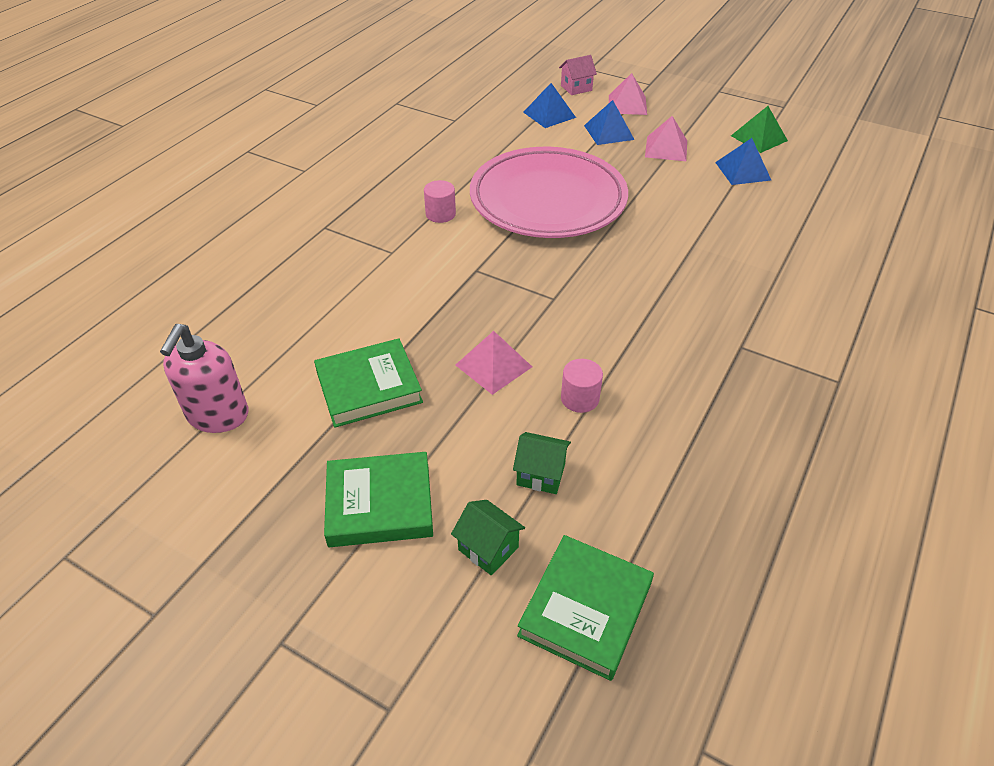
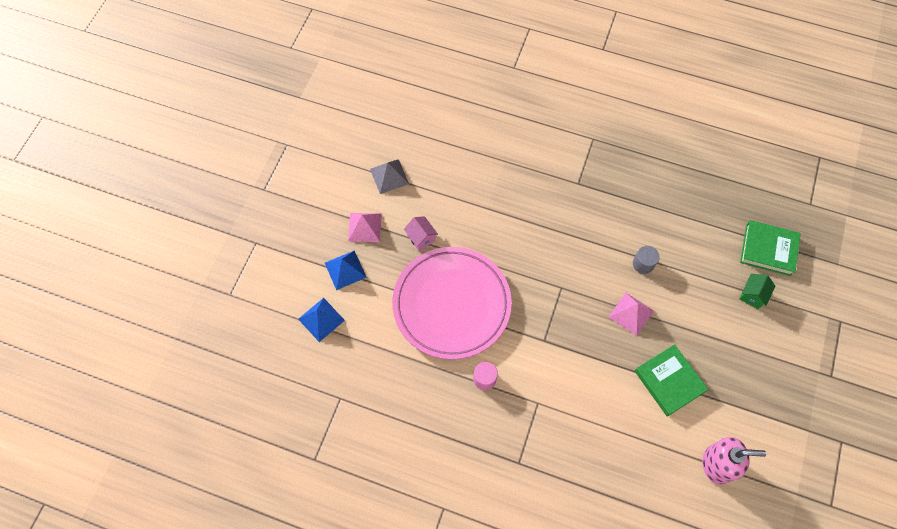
camera: 100 degrees left, 20 degrees up
green book [324,452,433,547] -> none
green house [513,432,571,494] -> none
pink house [559,55,597,95] -> pink house moved to [404,216,438,251]
pink cylinder [561,359,603,413] -> grey cylinder [633,246,660,274]
pink pyramid [609,73,647,115] -> none
blue pyramid [715,138,771,185] -> grey pyramid [370,159,409,194]
green pyramid [731,106,788,153] -> none

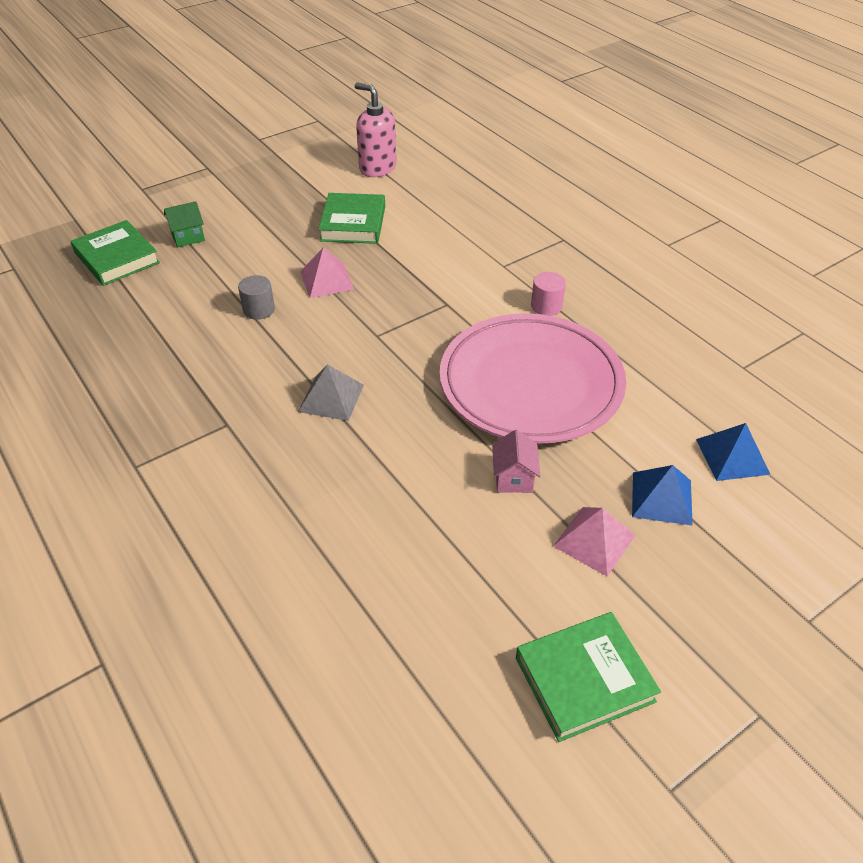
camera: 145 degrees left, 20 degrees down
grey pyramid [370,159,409,194] -> grey pyramid moved to [298,364,364,421]
none -> green book [516,612,661,742]

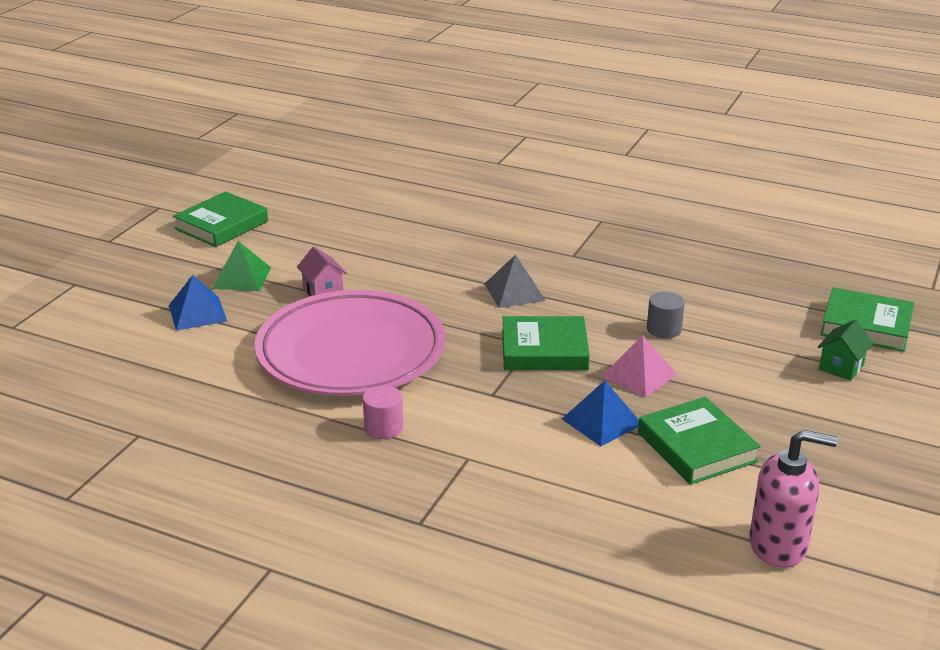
camera: 150 degrees right, 15 degrees down
pink pyramid [553,507,636,576] -> green pyramid [212,241,271,291]
blue pyramid [696,423,771,481] -> blue pyramid moved to [562,381,639,446]
none -> green book [502,316,590,370]

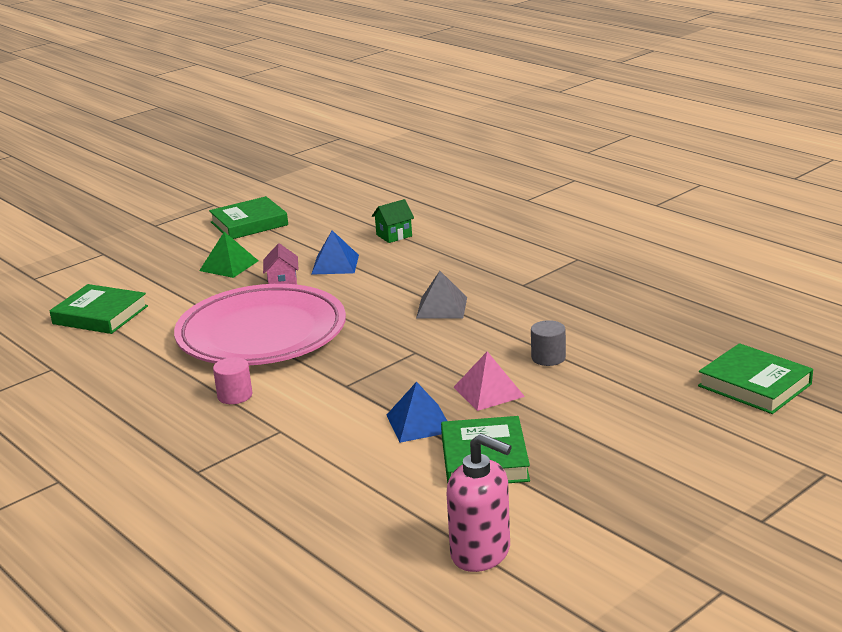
camera: 25 degrees right, 5 degrees down
blue pyramid [169,275,227,331] -> blue pyramid moved to [311,230,359,275]
green book [502,316,590,370] -> green book moved to [50,284,148,334]
green house [818,319,873,381] -> green house moved to [372,199,414,243]

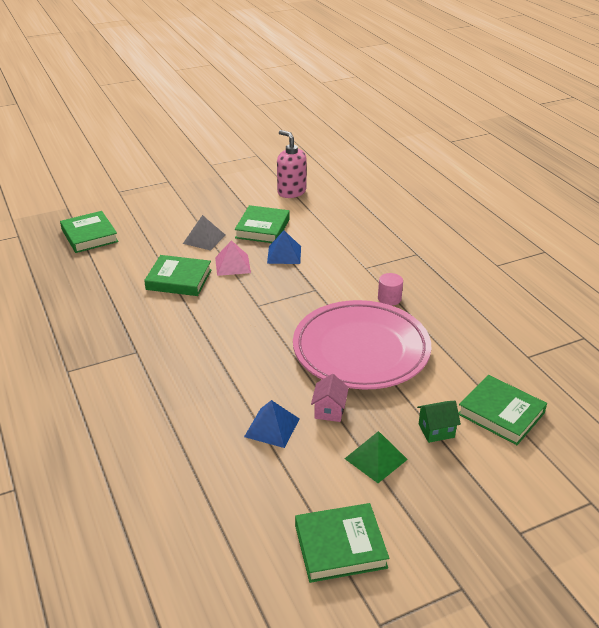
camera: 165 degrees left, 10 degrees up
green house [372,199,414,243] -> green house moved to [417,401,461,443]
grey pyramid [416,271,467,318] -> grey pyramid moved to [183,215,226,251]
grey cylinder [531,320,566,366] -> green book [144,255,212,296]

